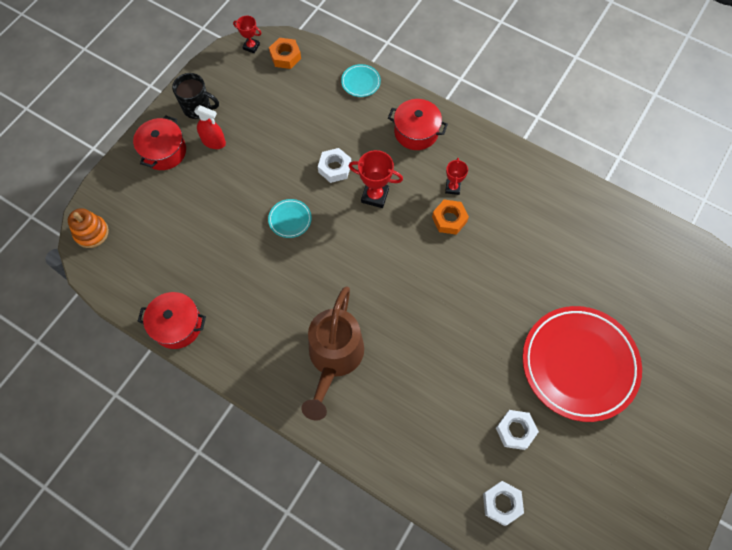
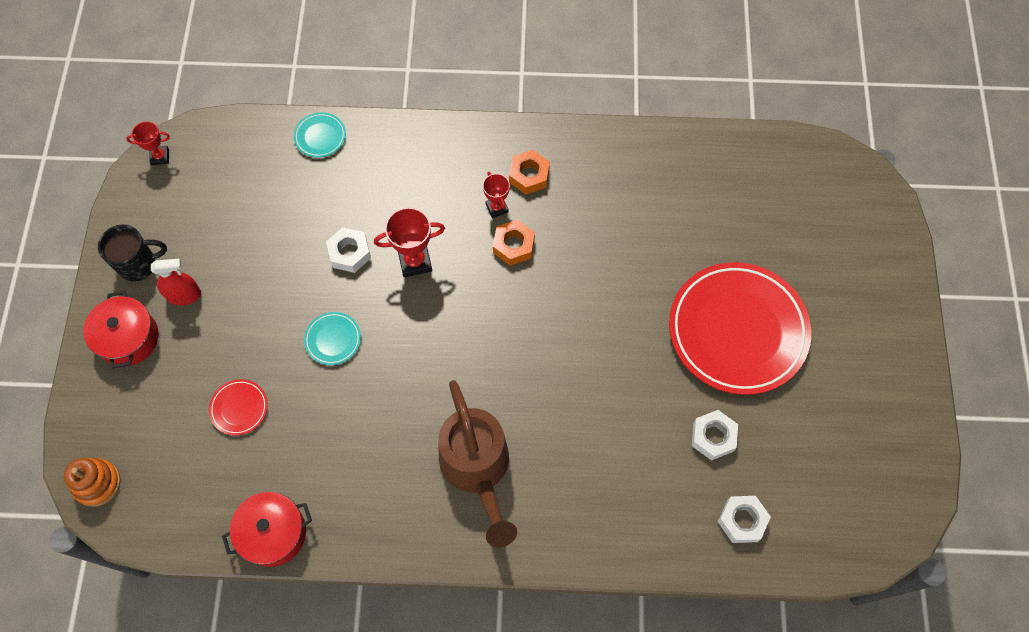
camera: 30 degrees left, 0 degrees up
orange nut [269,38,301,69] -> orange nut moved to [509,150,550,194]
red pot [388,99,448,150] -> none
none -> red plate [209,379,268,436]

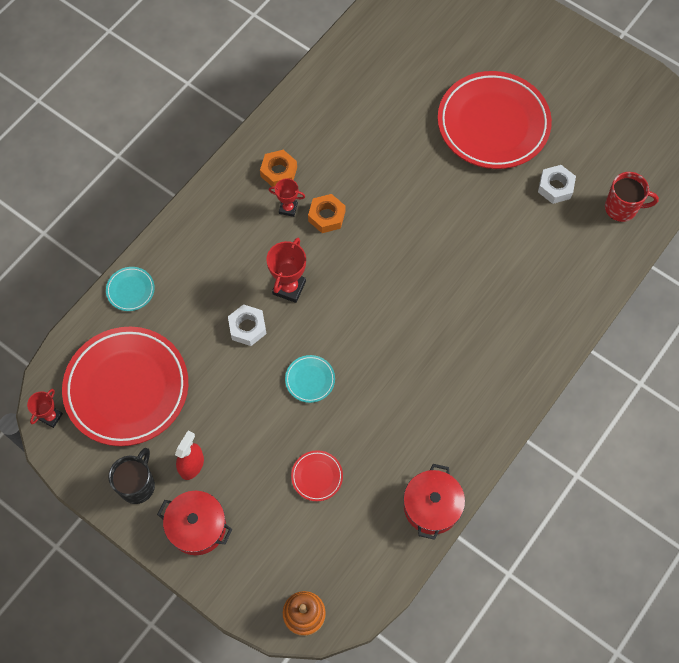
camera: 55 degrees left, 0 degrees up
brown watering can [438,380,517,547] -> none
white nut [718,496,771,543] -> red mug [605,172,659,222]
none -> red plate [62,327,188,446]

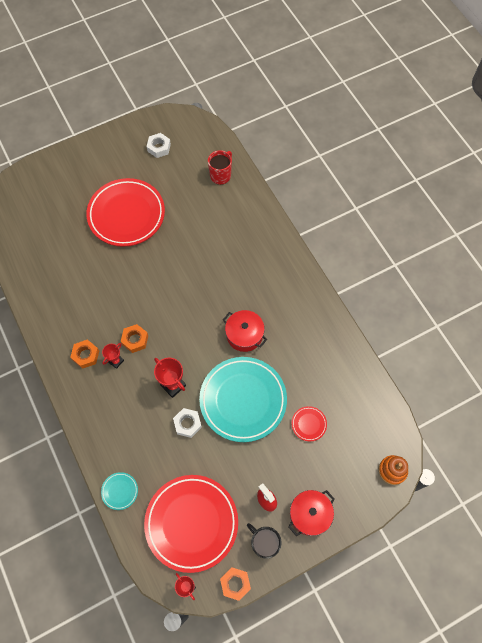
camera: 65 degrees left, 0 degrees up
turquoise plate [285,355,335,403] -> turquoise plate [199,357,287,442], size x2.49
red pot [403,464,465,540] -> red pot moved to [223,310,267,352]
white nut [538,165,576,204] -> white nut moved to [147,133,171,158]
none -> orange nut [220,567,251,601]

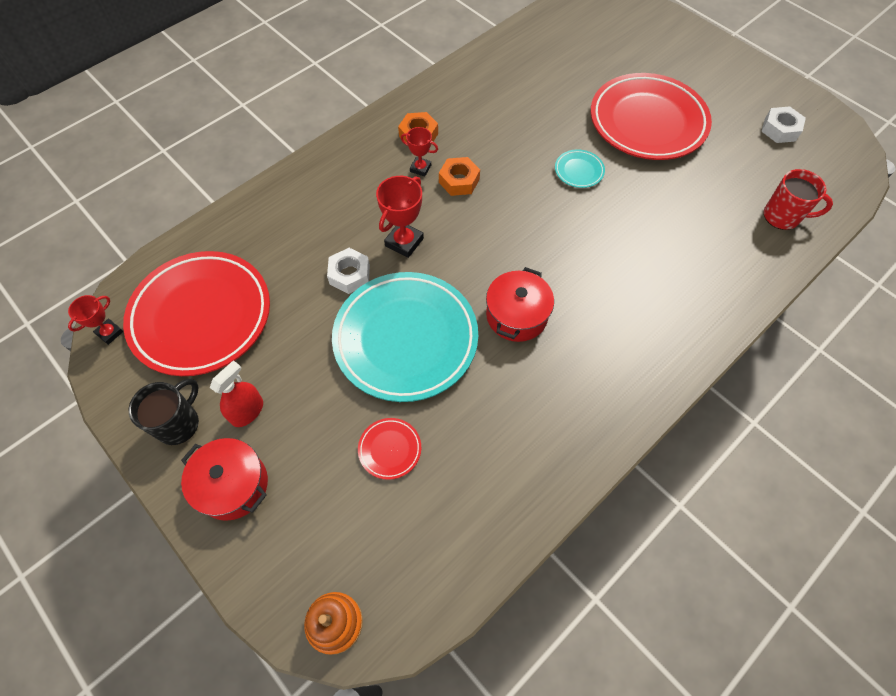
camera: 75 degrees right, 5 degrees down
turquoise plate [101,472,138,510] -> turquoise plate moved to [555,149,605,188]
orange nut [220,567,251,601] -> none

